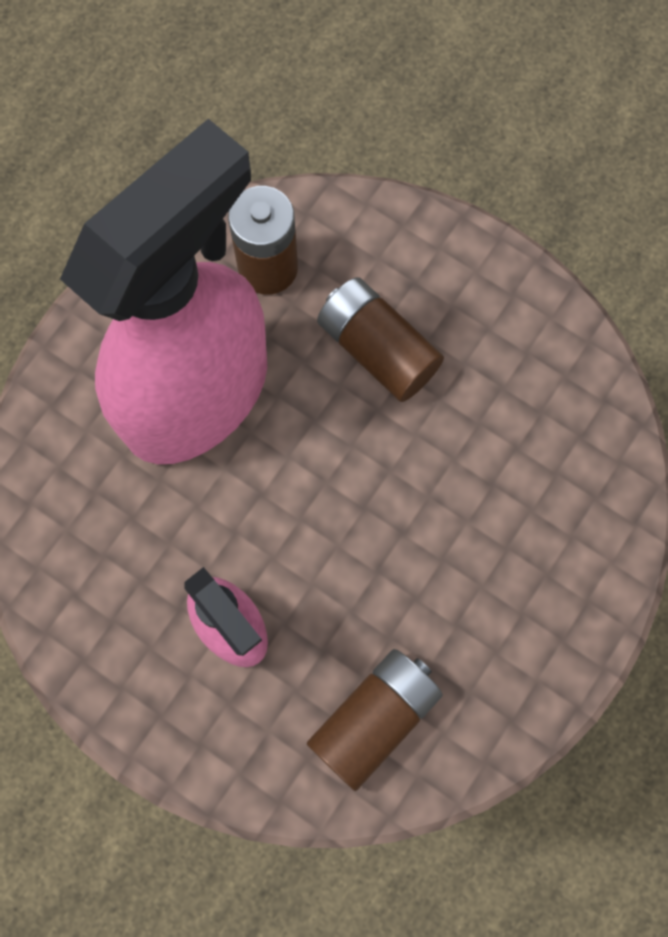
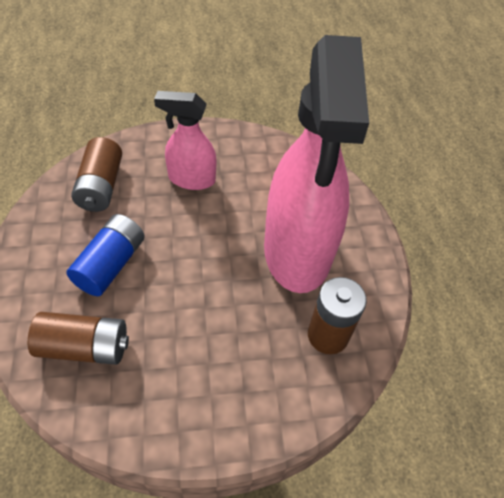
camera: 135 degrees right, 20 degrees down
brown battery [317,277,444,402] -> brown battery moved to [28,312,129,365]
none -> blue battery [66,214,145,296]

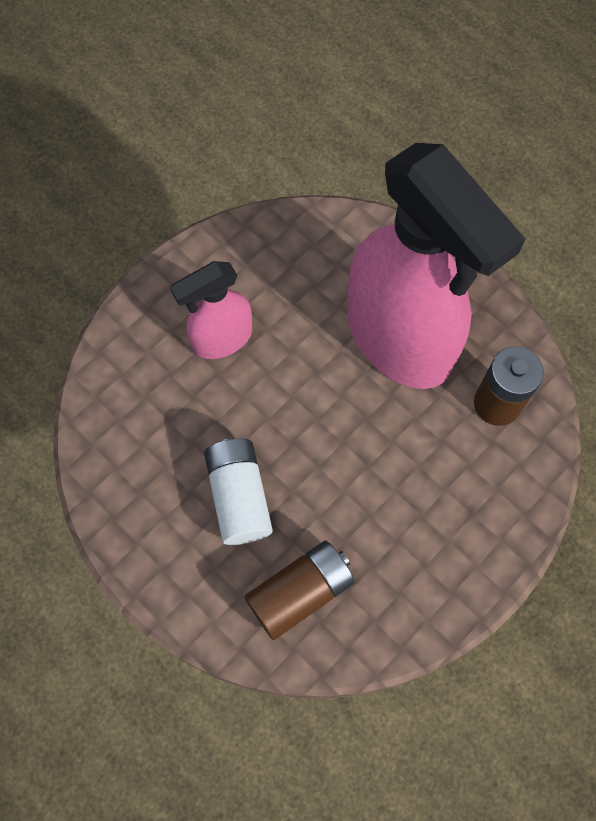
camera: 35 degrees left, 15 degrees up
blue battery [66,214,145,296] -> white battery [204,438,273,545]
brown battery [71,137,122,212] -> none

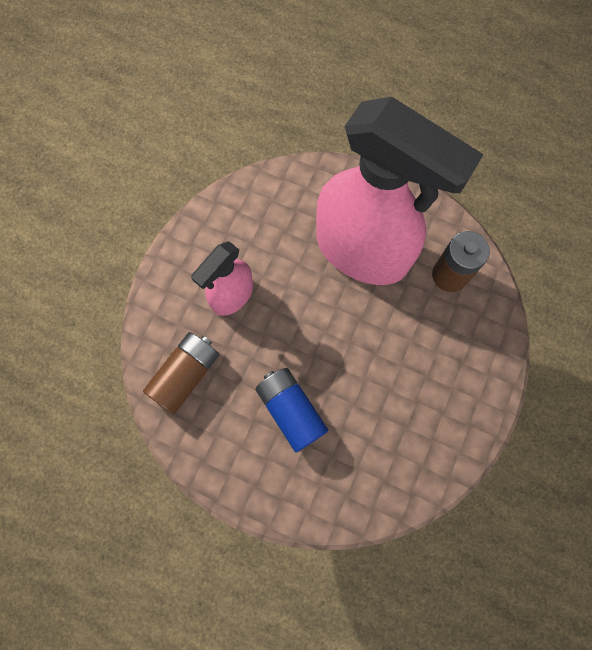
camera: 20 degrees left, 5 degrees up
white battery [204,438,273,545] -> blue battery [255,368,329,452]
brown battery [244,541,355,640] -> brown battery moved to [143,332,219,414]

